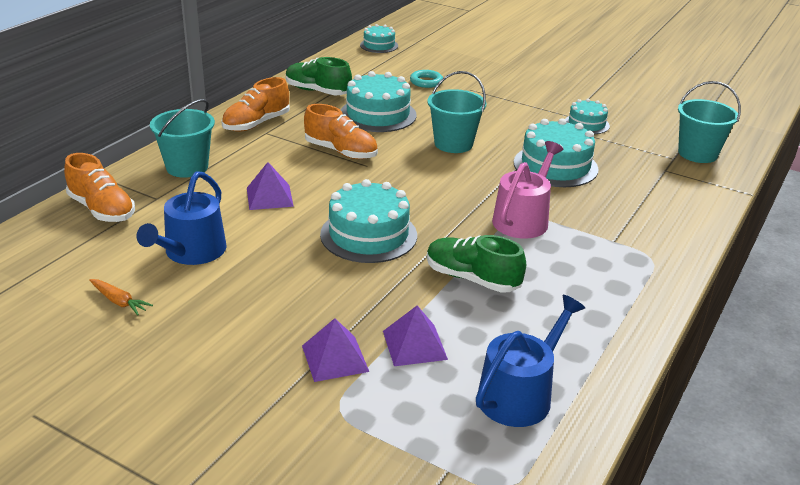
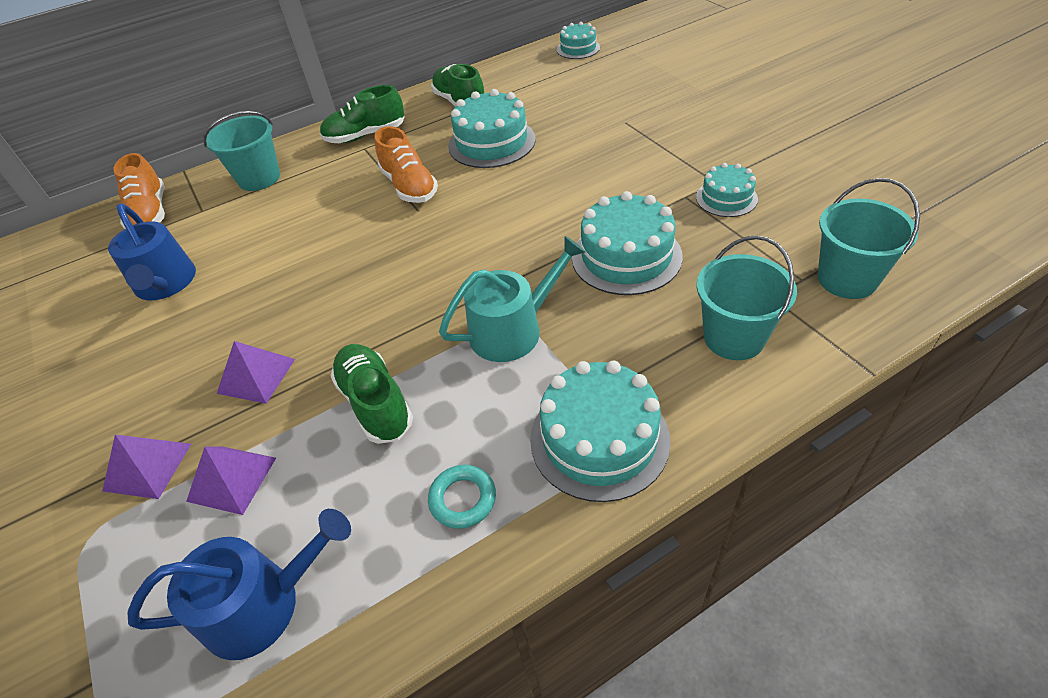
camera: 35 degrees right, 15 degrees up
orange carrot [89,279,153,315] -> none
blue watering can [136,171,227,265] -> blue watering can turned 75 degrees counterclockwise [108,204,196,300]
orange shoe [222,77,290,132] -> green shoe [320,85,405,143]
purple pyramid [247,162,294,210] -> purple pyramid moved to [217,341,295,404]
turquoise cake [320,179,417,263] -> turquoise cake moved to [530,361,670,502]
turquoise ring [410,70,443,88] -> turquoise ring moved to [428,465,496,529]
turquoise bucket [427,71,486,153] -> turquoise bucket moved to [696,235,797,360]
pink watering can [492,141,563,239] -> turquoise watering can [439,236,586,362]

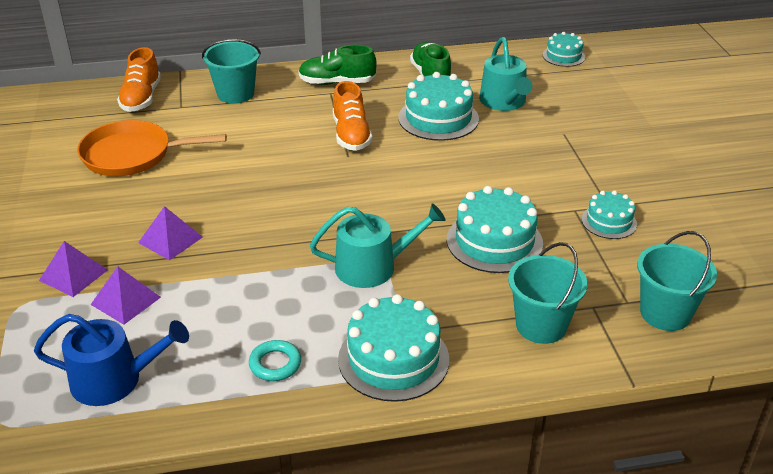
camera: 15 degrees right, 10 degrees down
blue watering can [108,204,196,300] -> orange pan [77,120,227,176]
green shoe [330,344,413,444] -> none
none -> turquoise watering can [479,37,532,111]

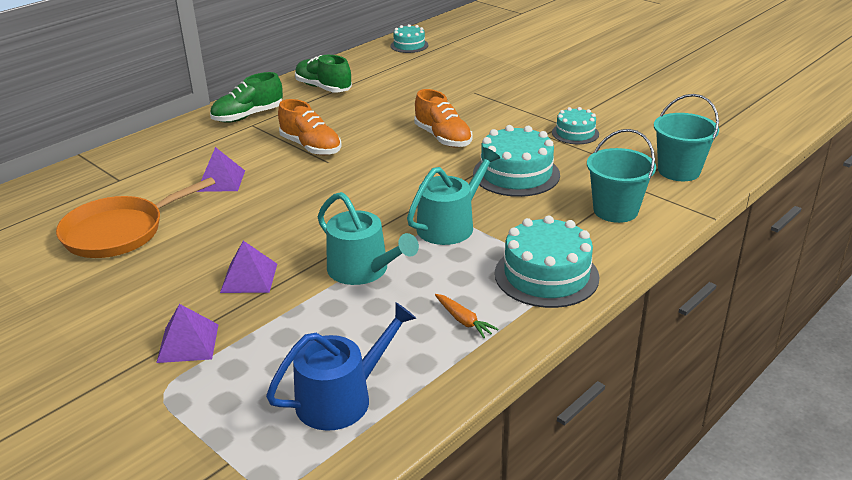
camera: 35 degrees left, 5 degrees down
purple pyramid [90,267,161,325] -> purple pyramid moved to [196,147,245,192]
orange shoe [117,47,161,112] -> orange shoe moved to [414,89,472,148]
turquoise bucket [202,39,261,104] -> none
turquoise ring [249,340,301,381] -> orange carrot [435,294,499,338]
turquoise cake [398,72,479,141] -> none
turquoise watering can [479,37,532,111] -> turquoise watering can moved to [318,192,419,285]

